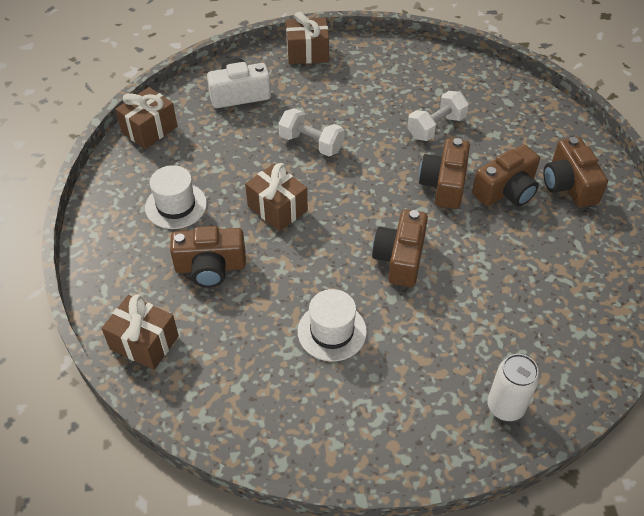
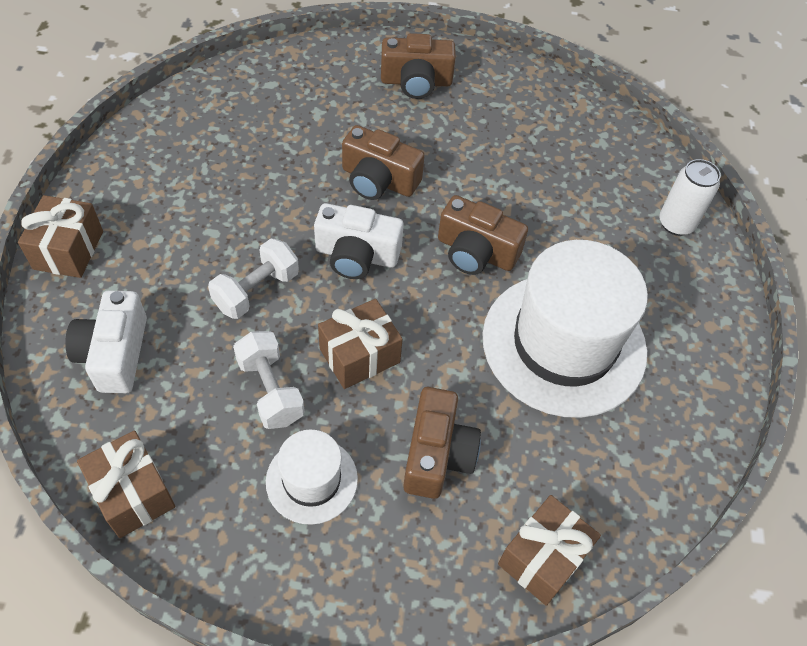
camera: 80 degrees left, 5 degrees up
white hat [298,289,367,362] -> white hat [482,240,648,418], size x2.02
white dumbbell [407,91,469,141] -> white dumbbell moved to [233,331,305,429]
brown camera [472,145,540,206] -> none
none -> white camera [314,203,404,279]

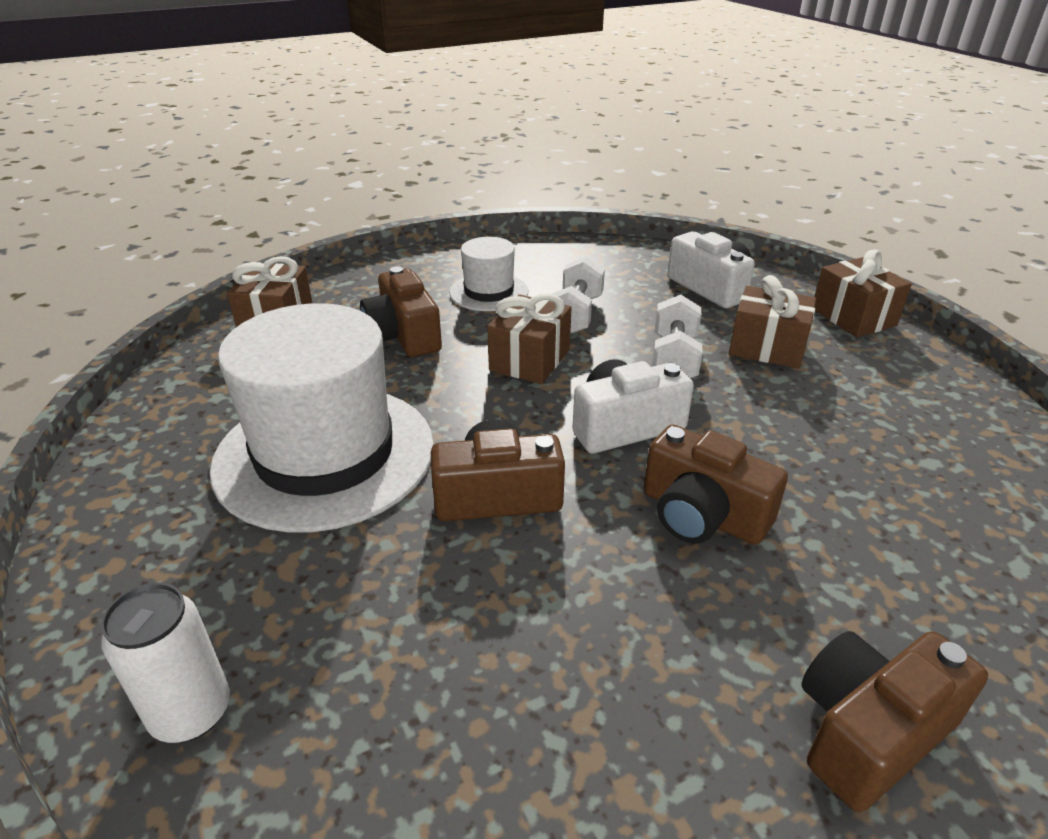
camera: 150 degrees right, 20 degrees down
brown gift [77,430,176,538] -> brown gift moved to [729,275,816,369]
white dumbbell [233,331,305,429] -> white dumbbell turned 75 degrees clockwise [551,257,605,334]
brown camera [342,125,425,200] -> brown camera turned 135 degrees counterclockwise [644,424,788,545]

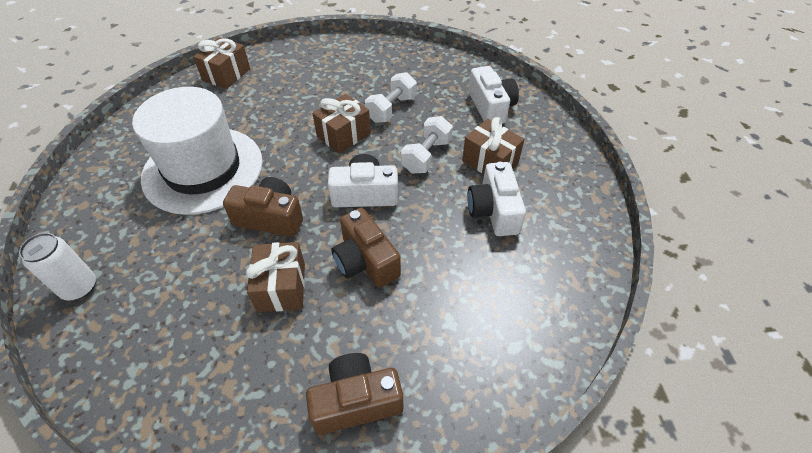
camera: 20 degrees right, 15 degrees up
brown camera [360,266,442,357] -> none
white hat [450,237,528,311] -> none
brown gift [814,250,912,337] -> brown gift moved to [246,242,305,312]
none -> white camera [467,162,526,236]

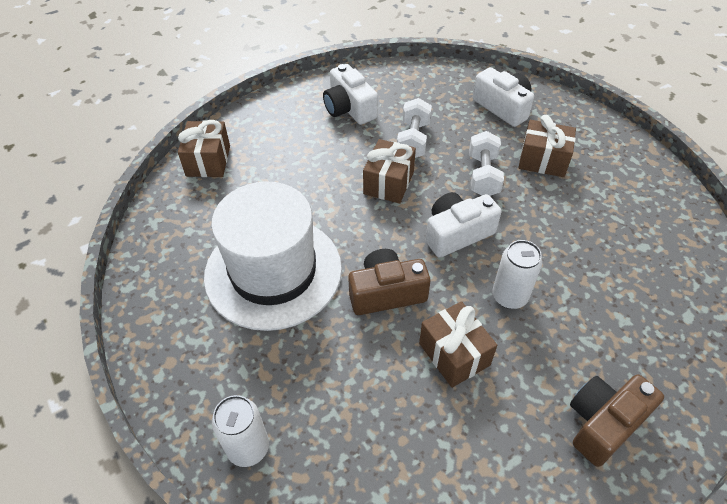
camera: 25 degrees left, 0 degrees up
brown camera [331,208,401,288] -> white can [492,240,543,309]
white camera [467,162,526,236] -> white camera moved to [323,64,378,125]

